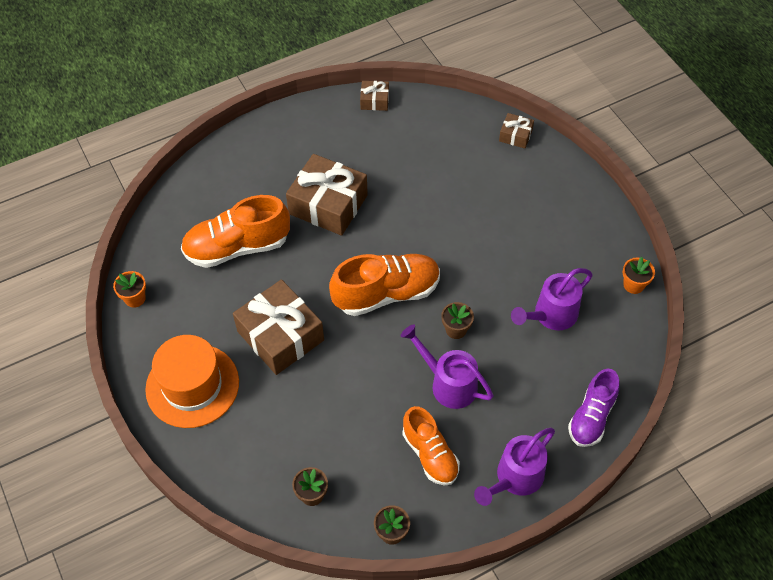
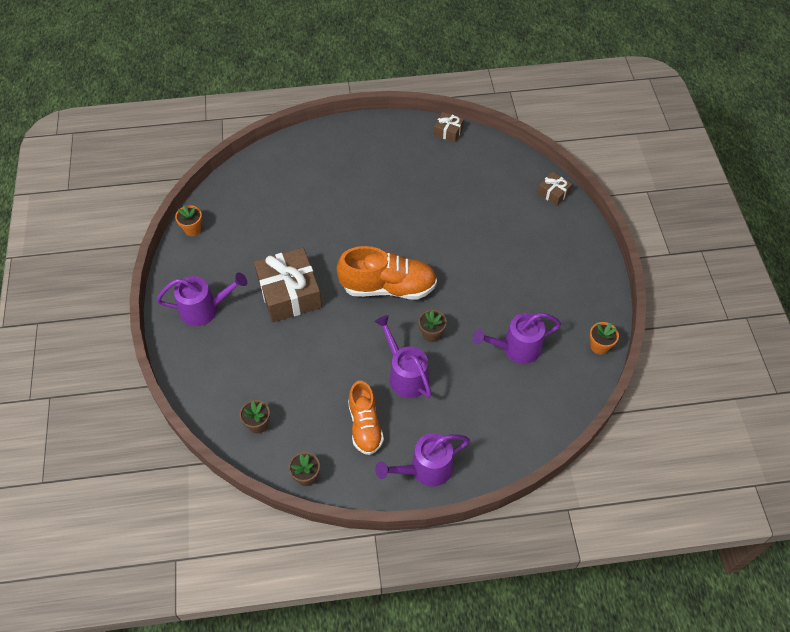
camera: 20 degrees right, 0 degrees up
orange hat [145,335,239,428] -> purple watering can [156,272,247,326]
orange shoe [181,195,290,268] -> none
brown gift [286,154,368,236] -> none
purple shoe [568,369,620,447] -> none

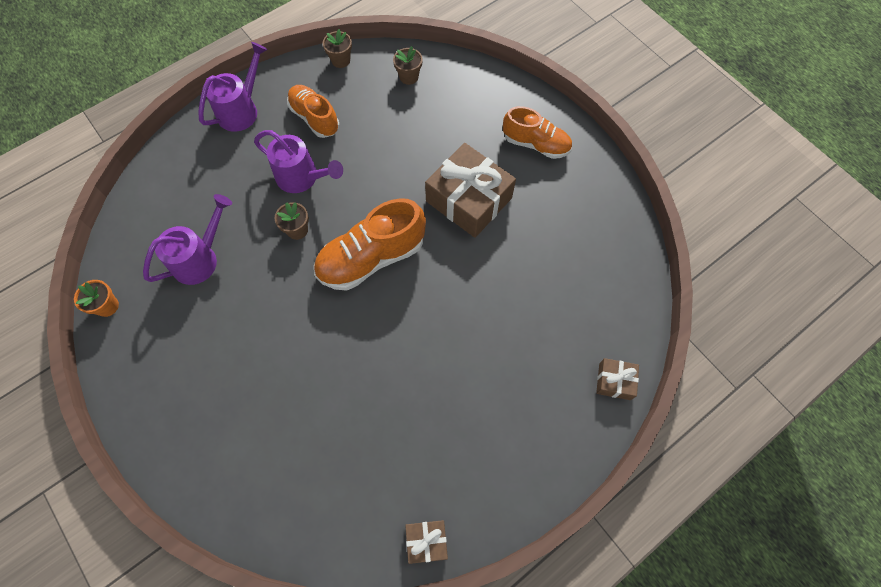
camera: 150 degrees right, 10 degrees up
purple watering can [156,272,247,326] -> orange shoe [503,106,572,159]
orange flower pot [175,205,202,236] -> none
brown gift [537,172,572,206] -> brown gift moved to [596,358,639,400]

